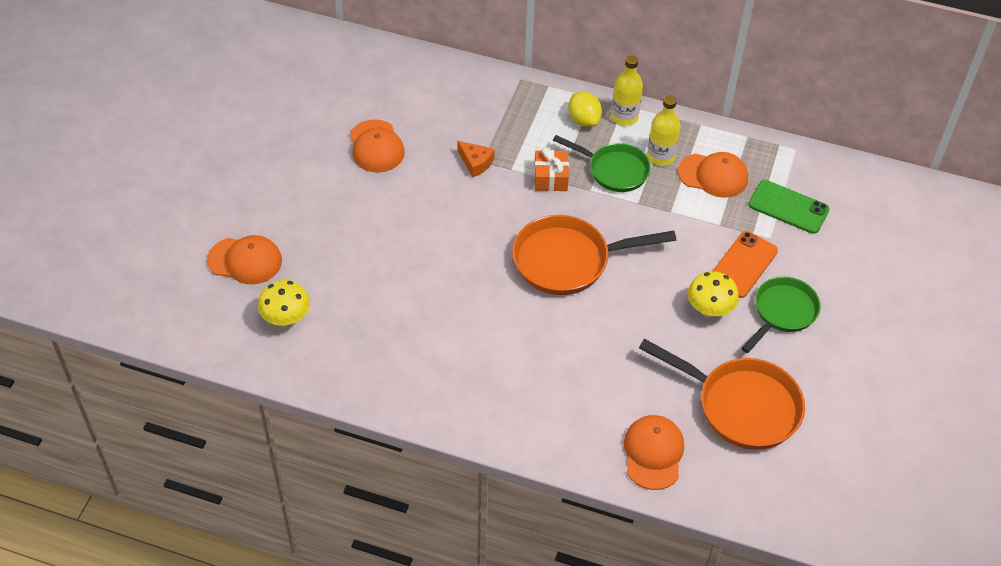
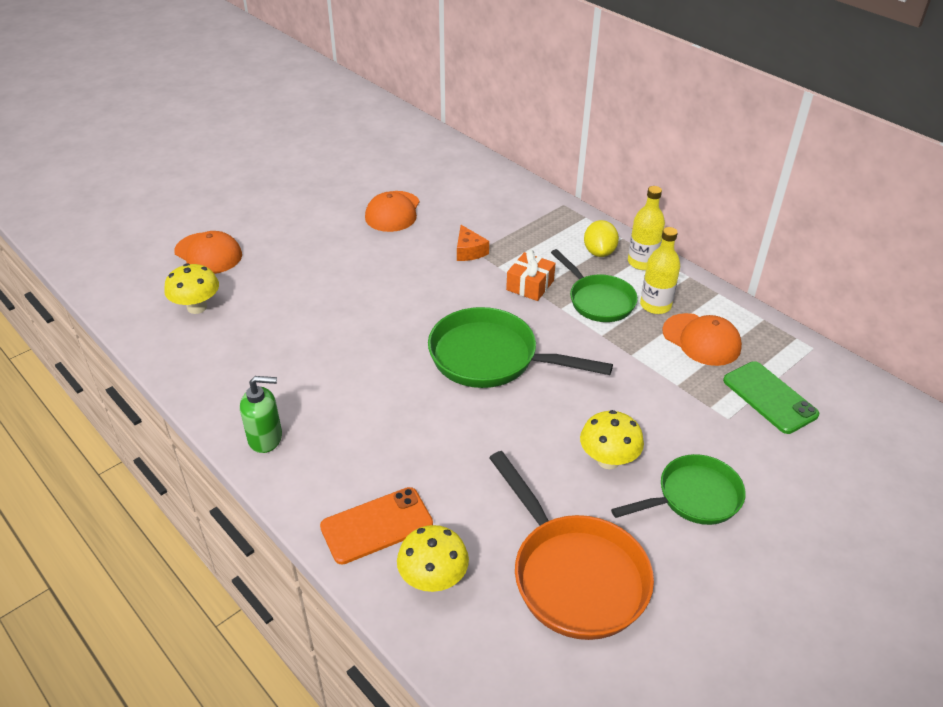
camera: 30 degrees right, 10 degrees down
orange pan [512,215,676,295] -> green pan [428,307,613,388]
orange cap [624,415,684,490] -> yellow mushroom [397,525,469,592]
orange phone [713,231,778,298] -> orange phone moved to [320,487,433,565]
none -> green soap dispenser [240,376,282,453]

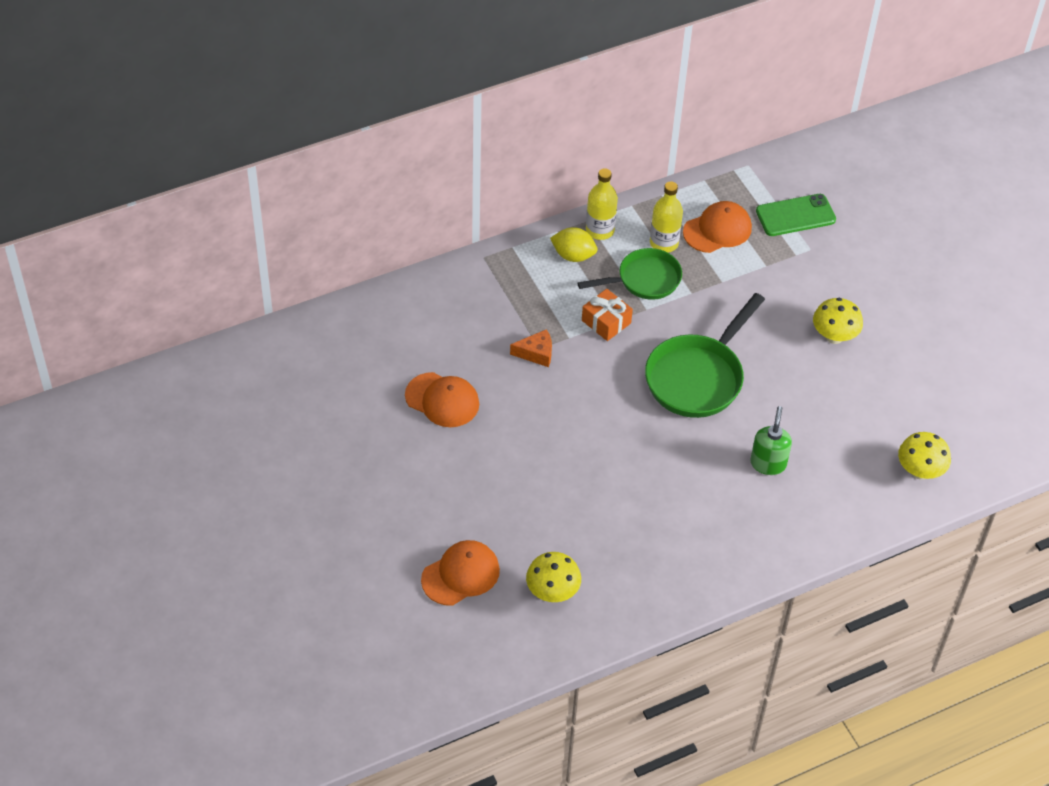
camera: 75 degrees left, 10 degrees up
green soap dispenser [240,376,282,453] -> green soap dispenser moved to [750,406,792,475]
orange phone [320,487,433,565] -> none
orange pan [489,451,654,640] -> none
green pan [611,454,746,525] -> none

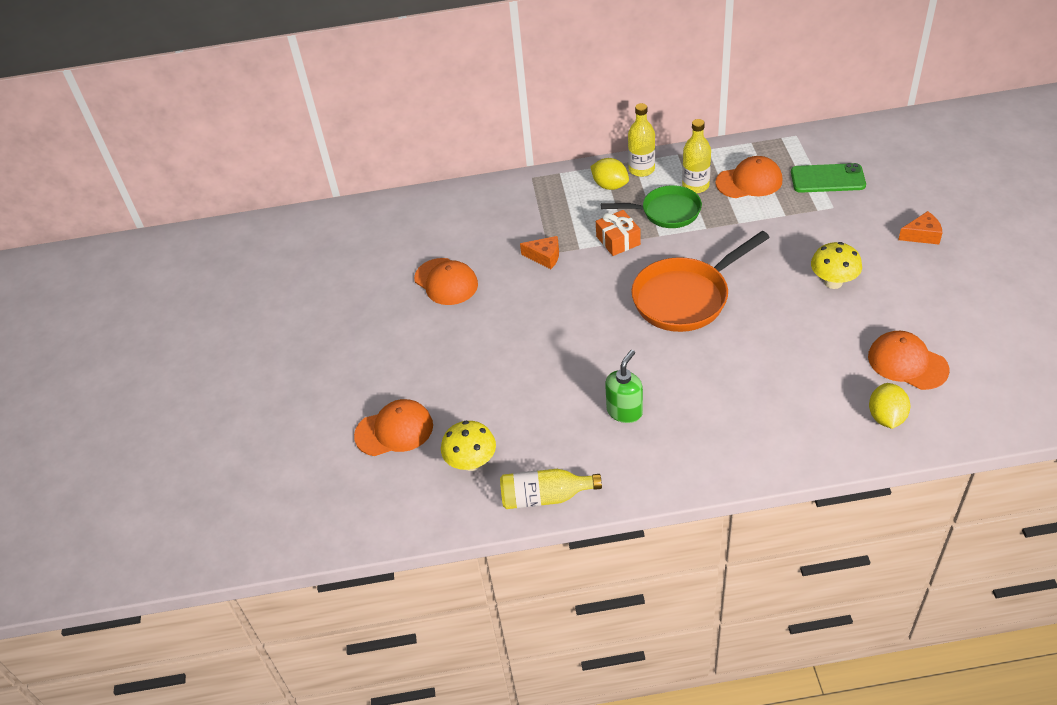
camera: 25 degrees right, 5 degrees down
green pan [645,293,765,418] -> orange pan [631,231,770,332]
green soap dispenser [750,406,792,475] -> green soap dispenser moved to [605,350,643,423]
yellow mushroom [898,432,951,480] -> yellow lemon [869,383,910,429]
none -> yellow bottle [500,469,602,509]
none -> orange cap [868,331,949,390]
none -> orange cheese [898,211,943,244]

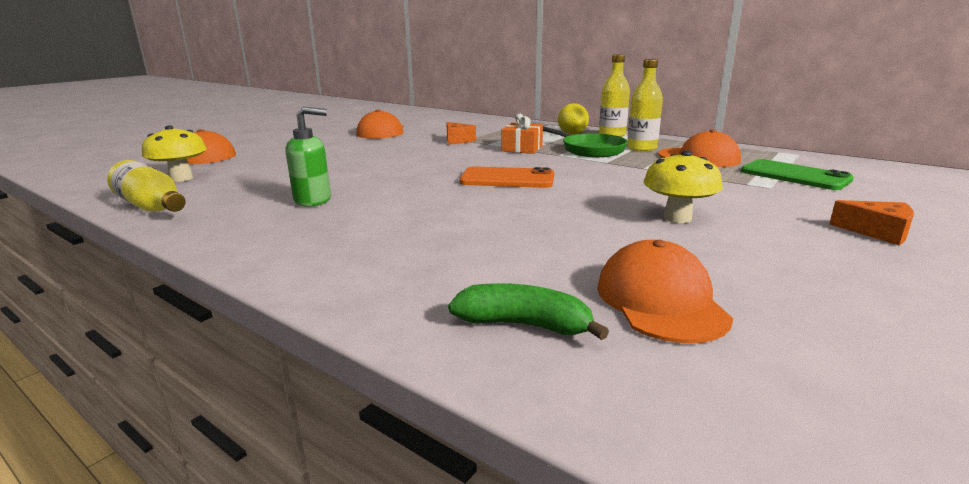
camera: 40 degrees right, 25 degrees down
orange pan [631,231,770,332] -> orange phone [459,167,554,188]
yellow lemon [869,383,910,429] -> green banana [448,283,609,340]

